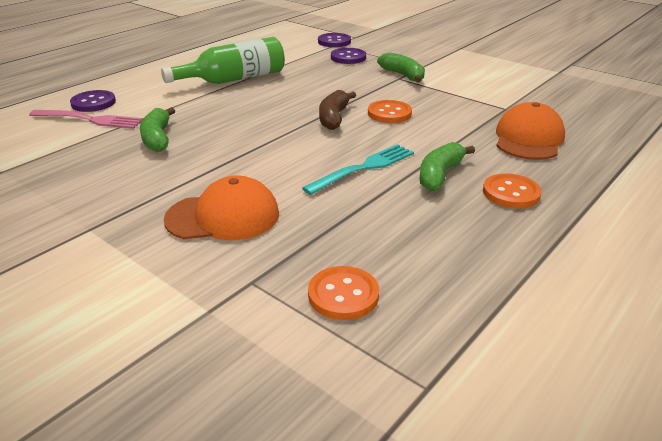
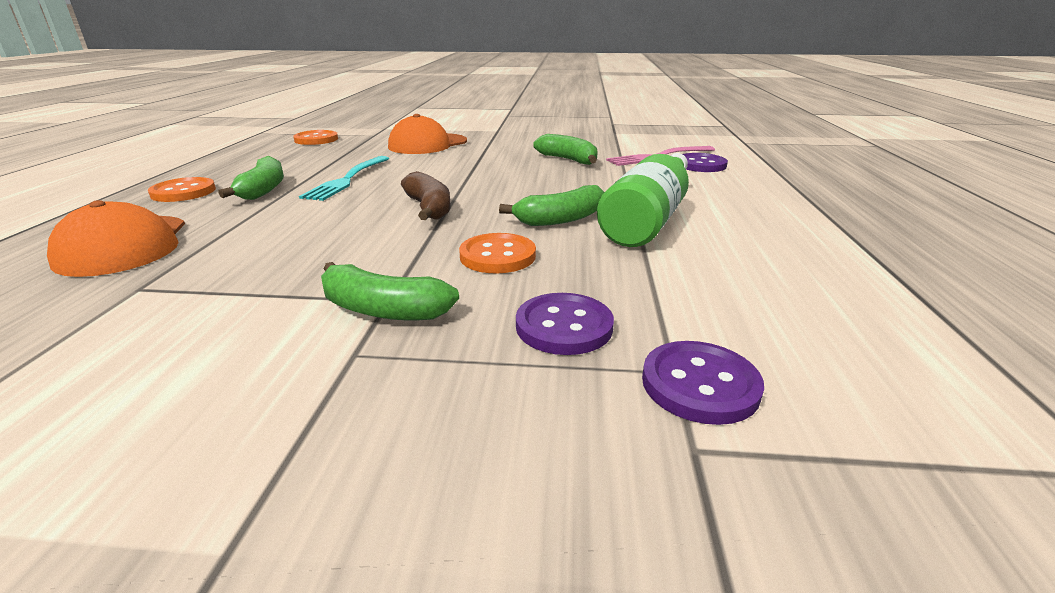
camera: 145 degrees right, 5 degrees down
orange button [368,100,412,123] -> orange button moved to [459,233,536,273]
none -> green banana [499,185,605,226]

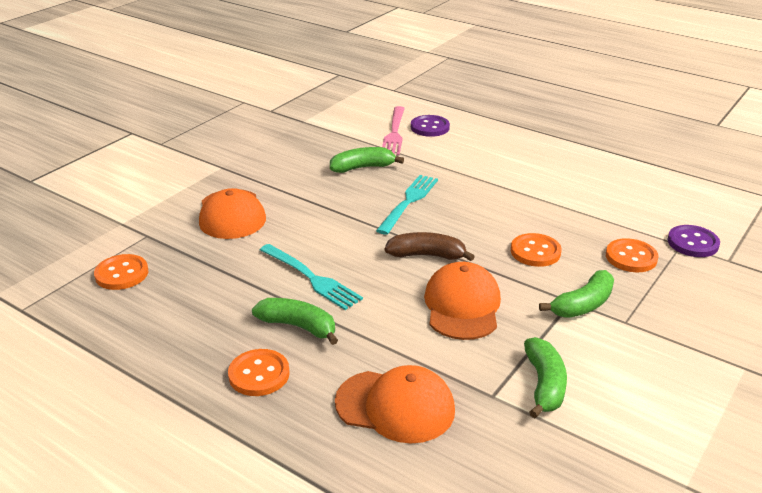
camera: 60 degrees left, 5 degrees up
green banana [499,185,605,226] -> green banana moved to [524,337,567,418]
purple button [516,293,614,355] -> orange button [606,238,659,272]
green bottle [597,153,689,247] -> none
none -> turquoise fork [376,175,438,235]
none -> orange cap [424,262,501,340]

